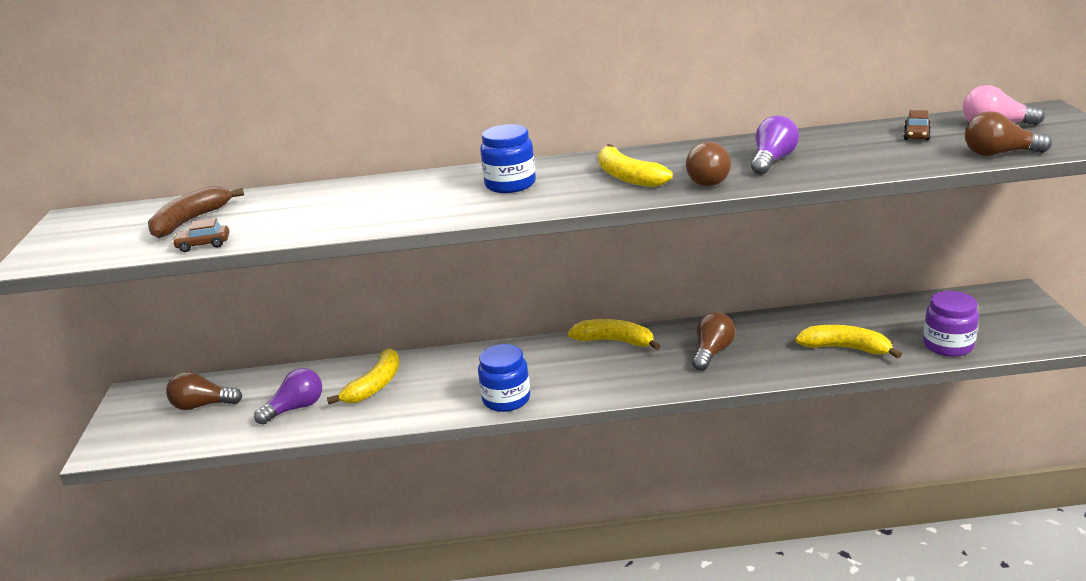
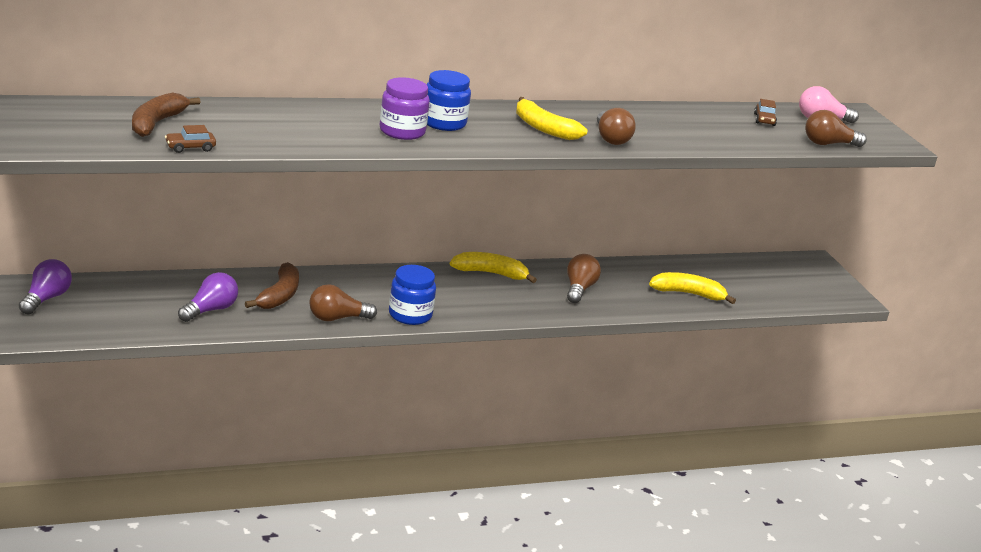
camera: 20 degrees left, 0 degrees up
brown light bulb [166,371,242,410] -> brown light bulb moved to [309,284,377,321]
yellow banana [327,348,400,404] -> brown banana [245,262,299,309]
purple light bulb [751,115,799,175] -> purple light bulb moved to [19,259,72,315]
purple jar [923,291,979,357] -> purple jar moved to [380,77,430,140]

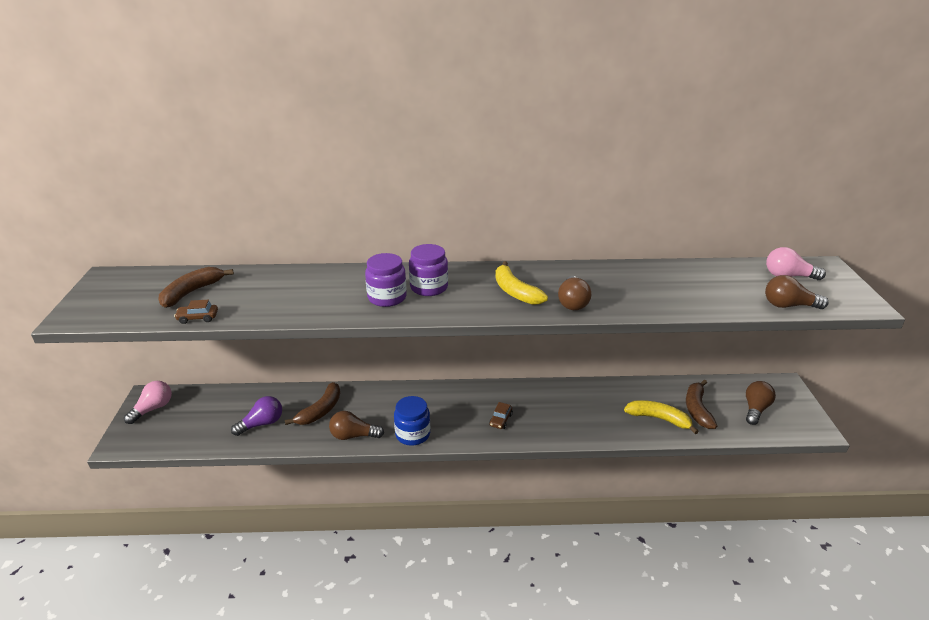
camera: 20 degrees right, 5 degrees up
purple light bulb [19,259,72,315] -> pink light bulb [124,381,172,424]
blue jar [426,70,471,131] -> purple jar [409,244,448,296]
yellow banana [450,252,537,283] -> none
brown light bulb [567,254,601,303] -> brown light bulb moved to [746,381,776,425]
brown car [754,99,777,126] -> brown car moved to [489,402,513,429]
none -> brown banana [686,380,717,429]

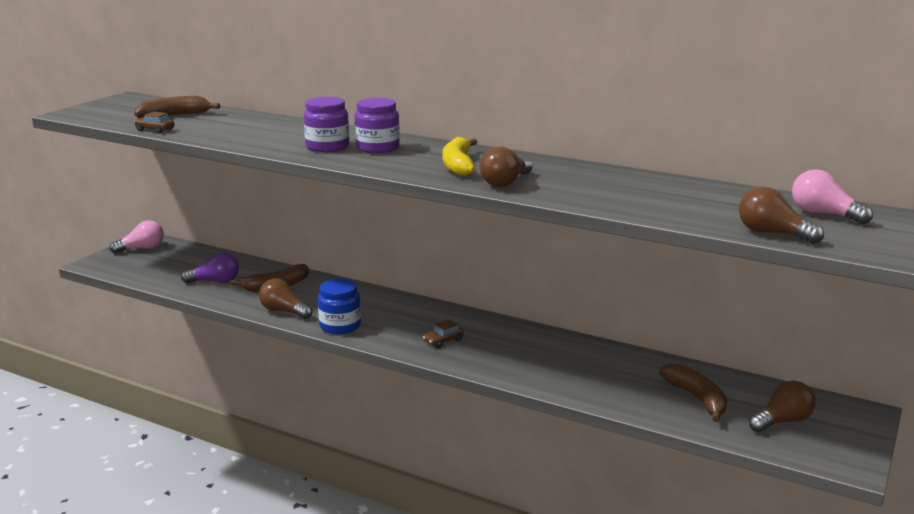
camera: 30 degrees right, 10 degrees down
yellow banana [624,400,699,434] -> none
brown banana [686,380,717,429] -> brown banana turned 120 degrees clockwise [659,364,727,422]

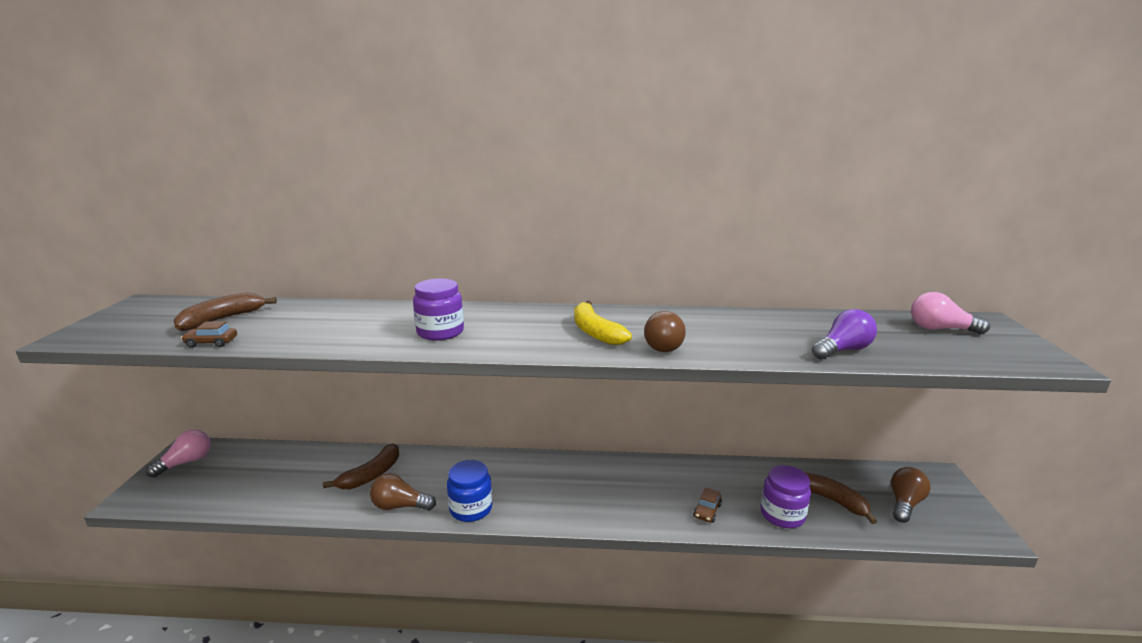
camera: 25 degrees left, 0 degrees up
purple light bulb [181,252,239,283] -> purple light bulb moved to [812,309,877,360]
purple jar [355,98,400,153] -> purple jar moved to [761,465,811,528]
brown car [423,319,464,348] -> brown car moved to [693,487,722,523]
brown light bulb [739,187,824,244] -> none

